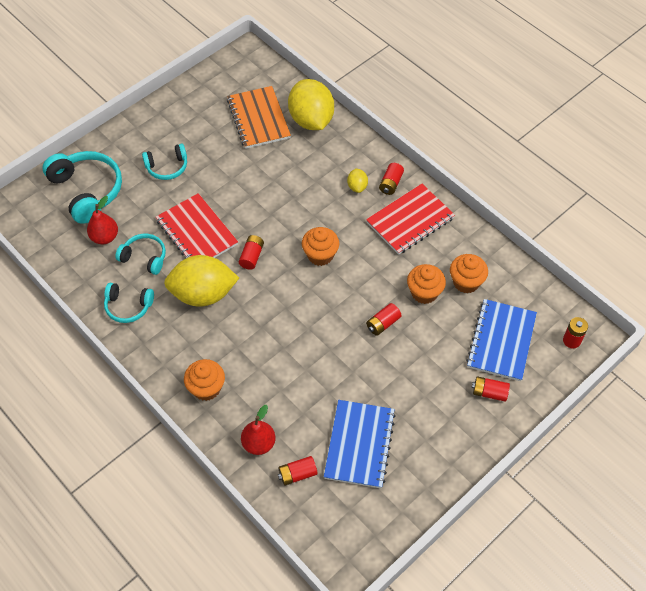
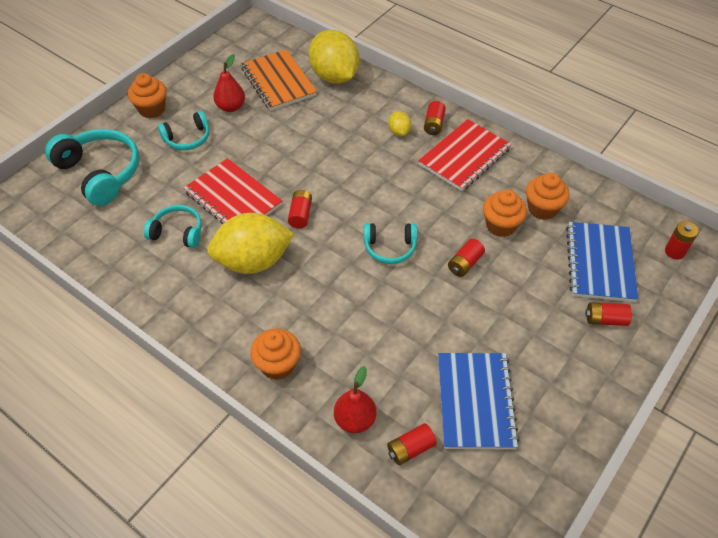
camera: 10 degrees left, 5 degrees down
red pear [87,196,118,244] -> red pear moved to [213,54,245,112]
turquoise headphones [104,283,154,323] -> turquoise headphones moved to [364,223,418,264]
orange cupcake [302,227,339,266] -> orange cupcake moved to [128,73,167,118]

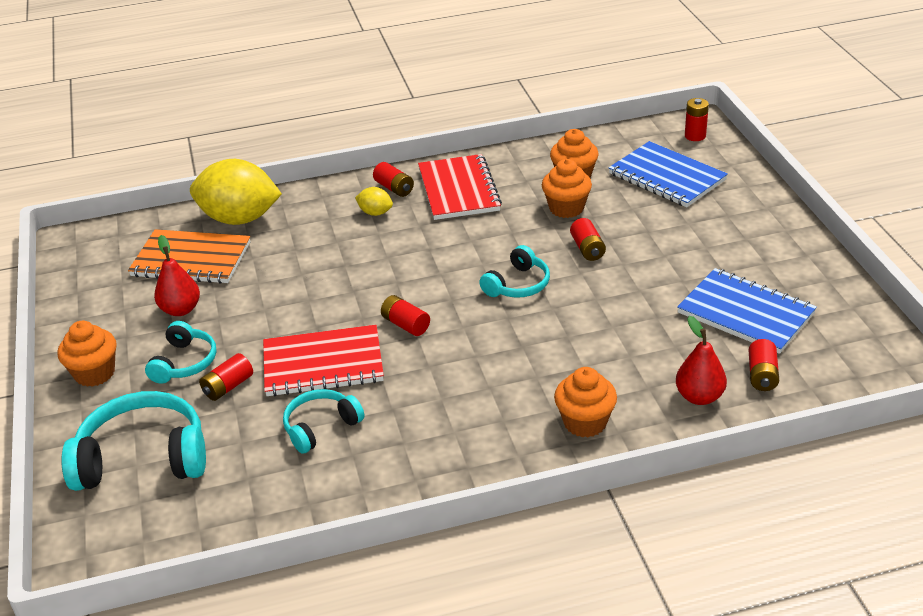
camera: 50 degrees left, 15 degrees down
yellow lemon [207,213,294,274] -> none
red battery [585,302,632,326] -> red battery moved to [199,353,253,401]

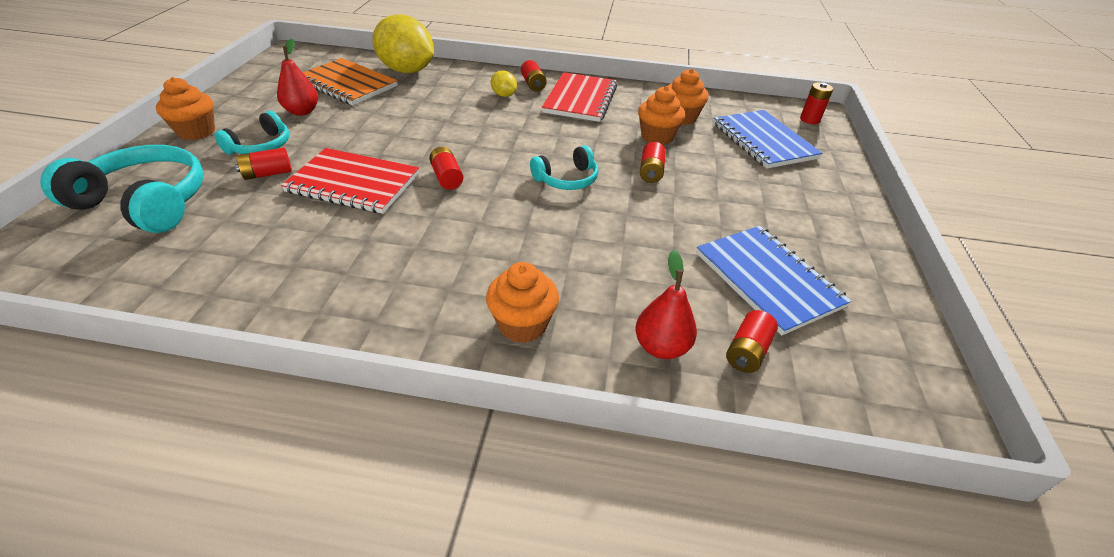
camera: 20 degrees right, 5 degrees up
turquoise headphones [283,389,365,453] -> none

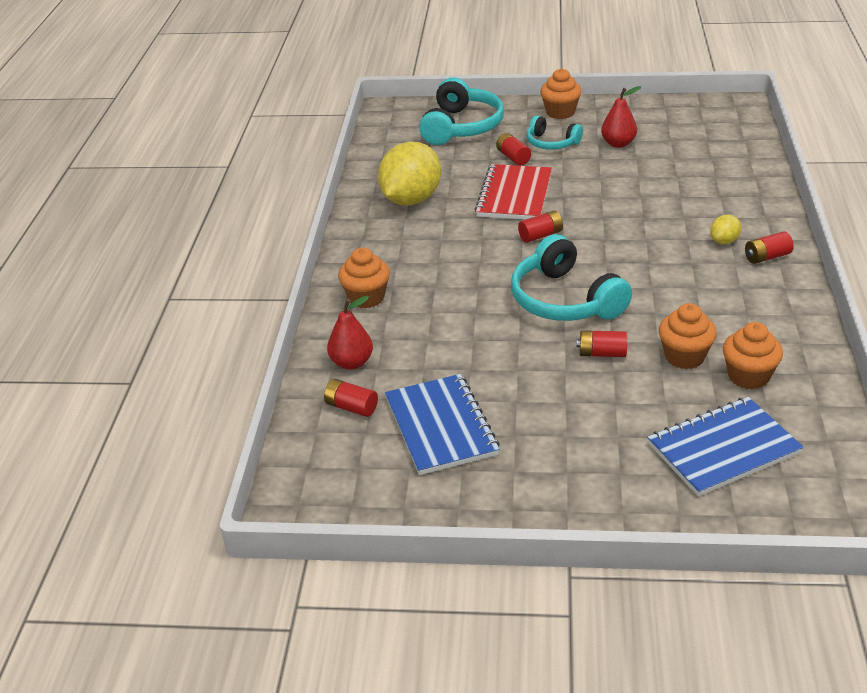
camera: 90 degrees right, 5 degrees down
orange notebook [303,58,397,105] -> none
yellow lemon [372,14,434,73] -> yellow lemon moved to [378,142,441,206]
turquoise headphones [530,145,599,190] -> turquoise headphones [511,234,632,321], size x1.73
red notebook [542,72,618,122] -> none
blue notebook [696,226,852,336] -> blue notebook turned 75 degrees counterclockwise [385,374,500,475]
red battery [800,82,833,124] -> none

